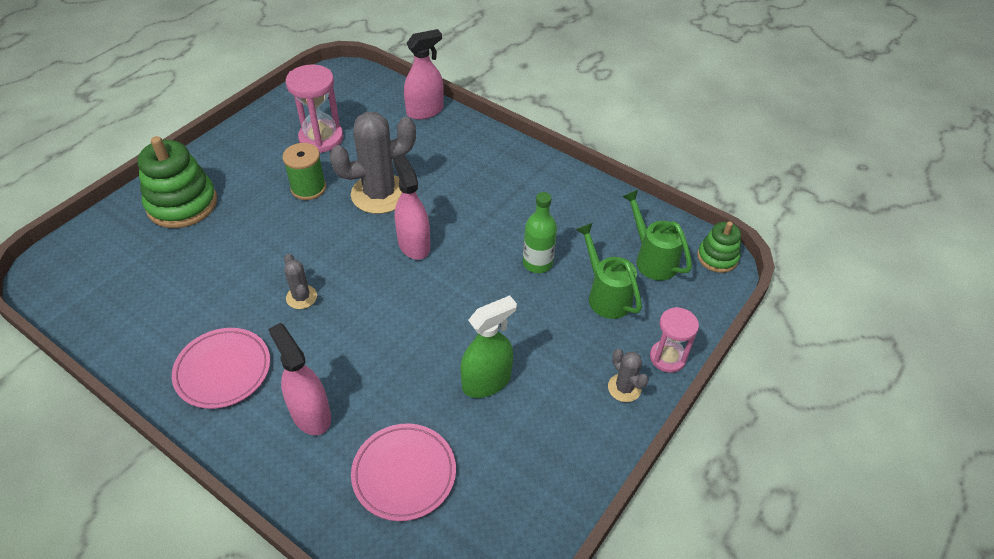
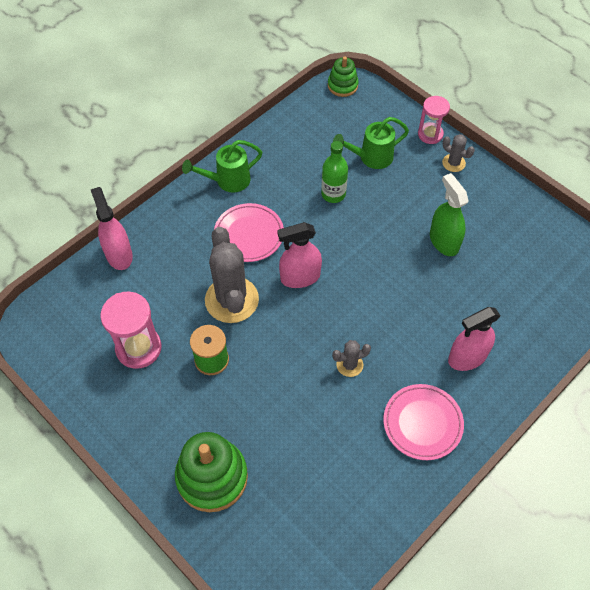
camera: 80 degrees left, 10 degrees up
pink plate [351,424,456,521] -> pink plate moved to [214,203,284,262]
grey cactus [608,349,649,402] -> grey cactus turned 60 degrees clockwise [442,134,475,172]
green watering can [622,190,692,280] -> green watering can moved to [182,140,262,193]

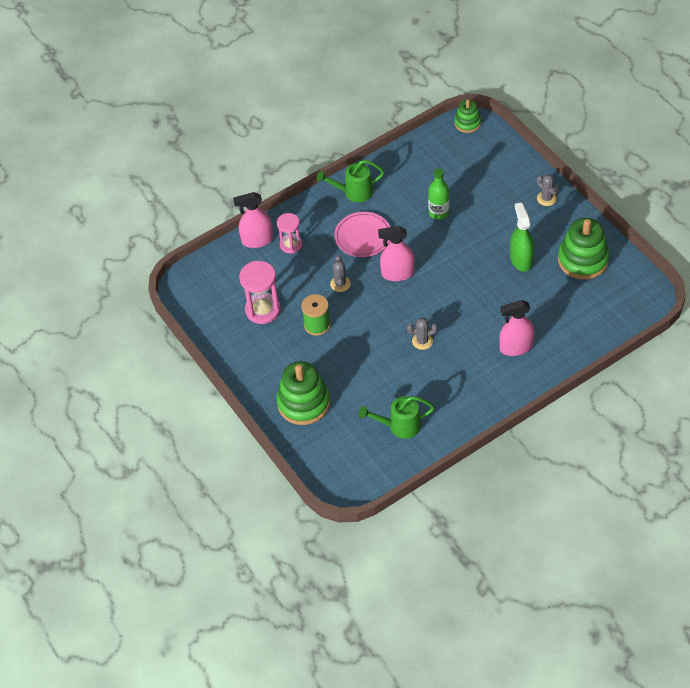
camera: 15 degrees right, 5 degrees down
pink spray bottle [91,187,133,270] -> pink spray bottle turned 90 degrees counterclockwise [233,192,273,248]
grey cactus [205,227,259,323] -> grey cactus [330,255,351,292], size x0.48
green watering can [333,117,409,169] -> green watering can moved to [359,396,435,439]
pink plate [383,384,464,460] -> none
pink hourglass [418,96,450,144] -> pink hourglass moved to [277,213,302,254]
none -> green stacking toy [558,218,609,280]

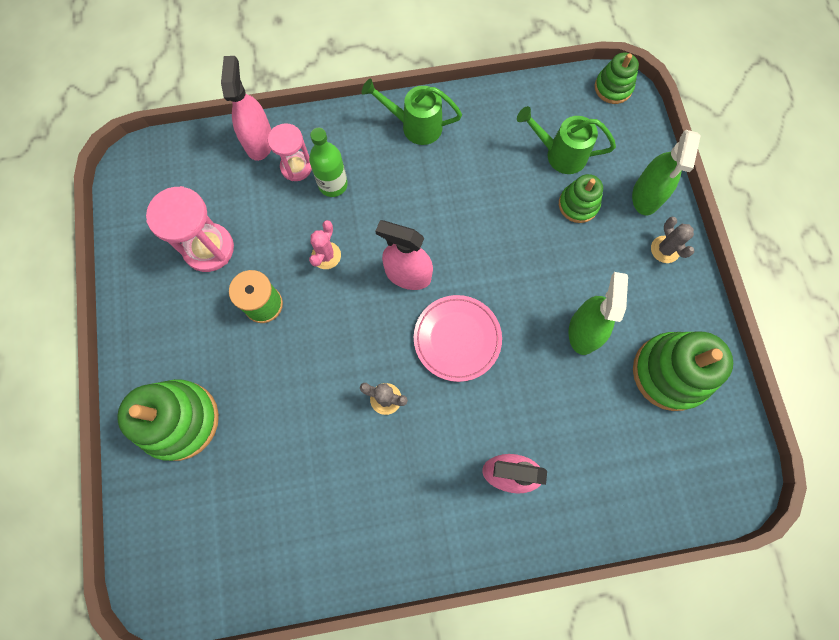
camera: 20 degrees right, 20 degrees up
pink spray bottle [233,192,273,248] -> pink spray bottle turned 75 degrees clockwise [221,56,272,161]
grey cactus [330,255,351,292] -> pink cactus [309,220,341,269]
pink plate [334,212,390,257] -> pink plate moved to [414,295,502,382]
green watering can [359,396,435,439] -> green watering can moved to [517,106,616,174]
green bottle [428,168,449,220] -> green bottle moved to [309,128,348,197]
none -> green stacking toy [559,174,603,223]
none -> green spray bottle [632,130,701,215]

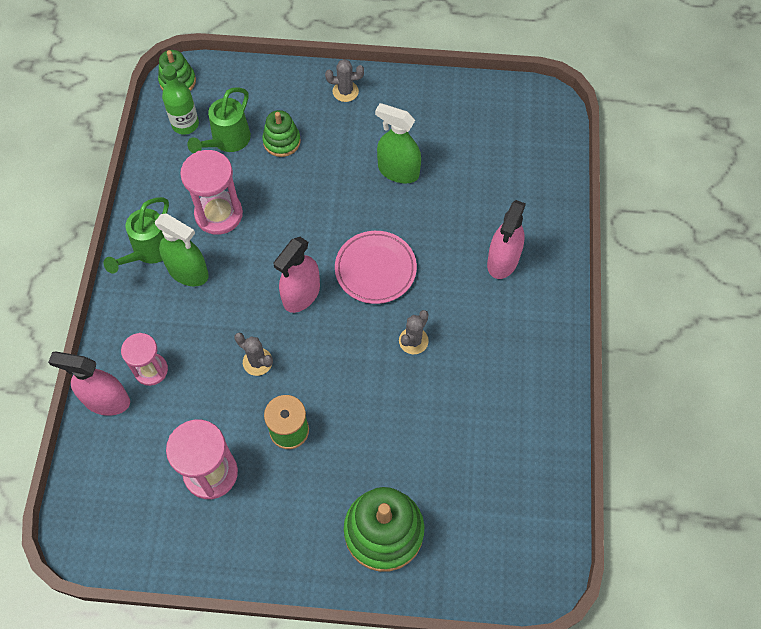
camera: 75 degrees left, 10 degrees down
green bottle [309,128,348,197] -> green bottle moved to [162,65,199,135]
pink cactus [309,220,341,269] -> grey cactus [234,332,273,376]
green spray bottle [632,130,701,215] -> green spray bottle moved to [155,213,209,286]
green stacking toy [633,332,733,411] -> none
none -> pink hourglass [180,150,243,235]

